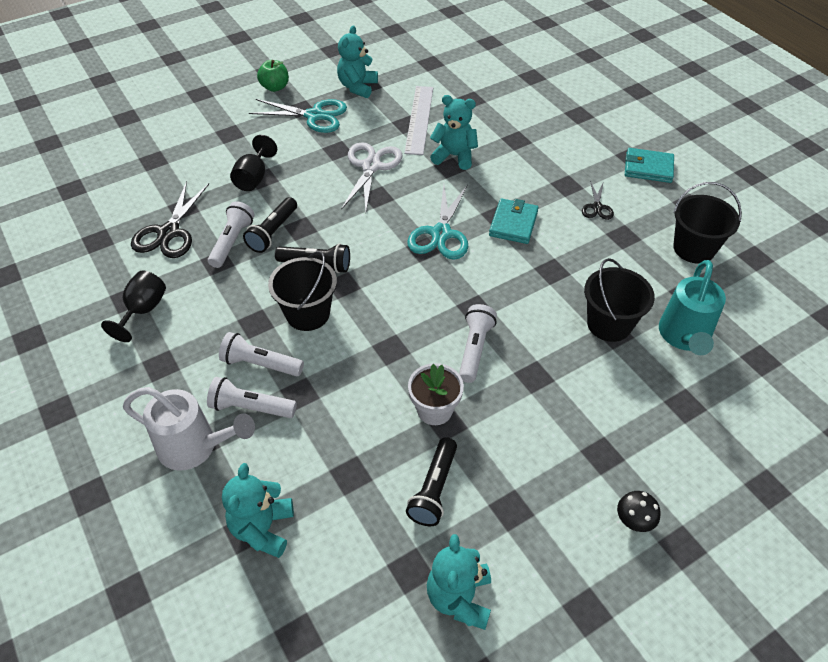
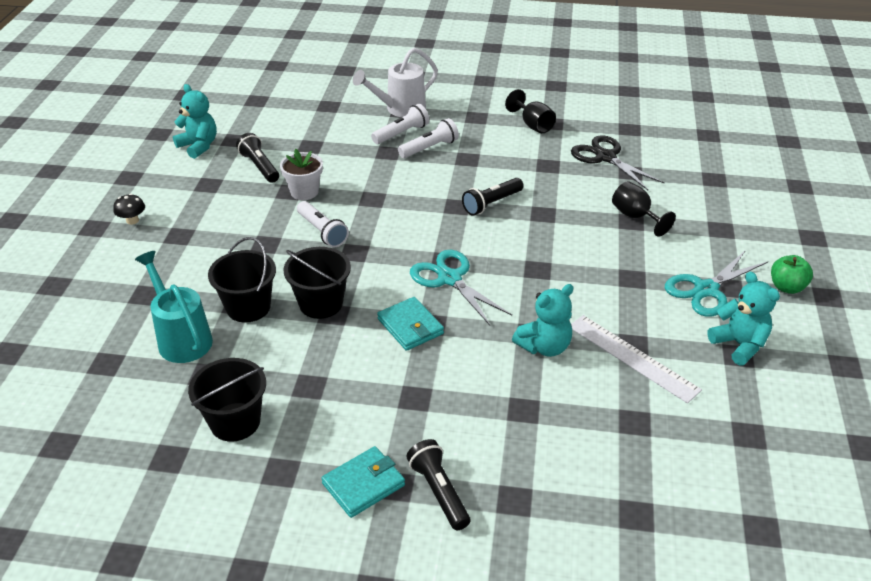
camera: 130 degrees right, 10 degrees down
white flashlight [208,201,255,268] -> none
turquoise teddy bear [222,463,294,558] -> none
black flashlight [243,197,297,253] -> black flashlight moved to [406,439,470,530]
black bucket [268,251,337,331] -> black bucket moved to [284,247,351,319]
white scissors [341,142,403,212] -> none
black scissors [582,180,614,220] -> none

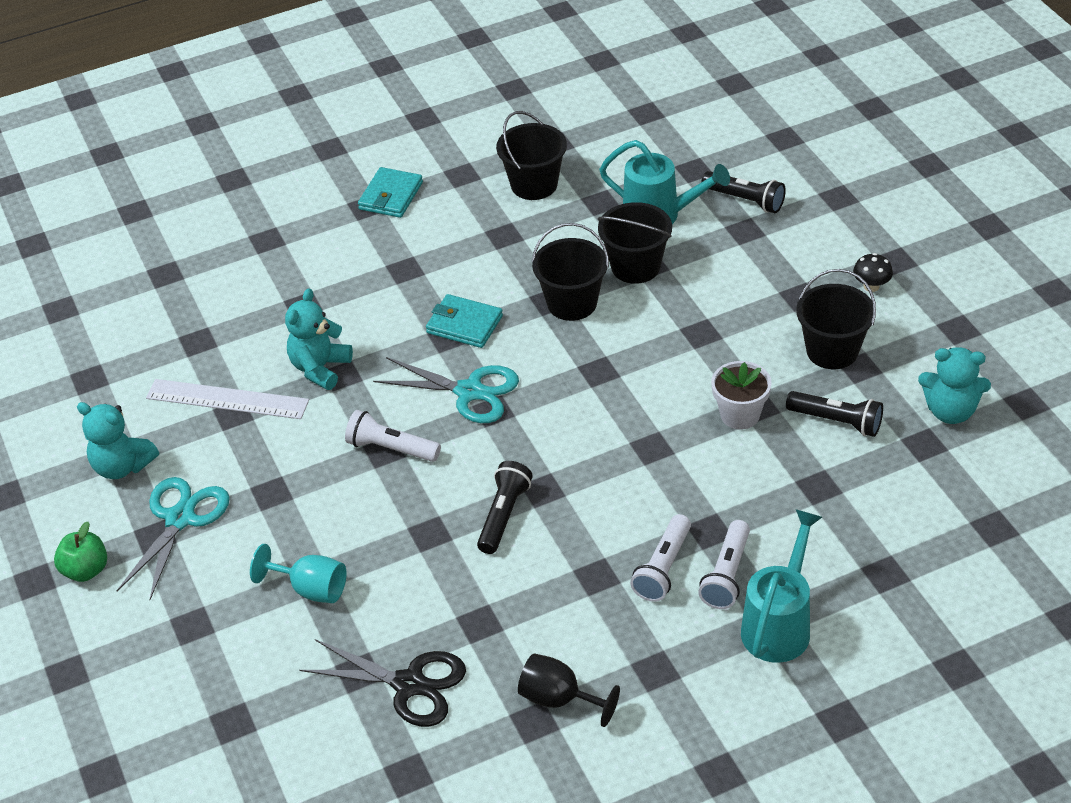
camera: 150 degrees right, 5 degrees up
white flashlight [297,201,349,247] -> white flashlight moved to [345,410,441,462]
white watering can [353,48,438,117] -> turquoise watering can [741,509,822,663]
black flashlight [406,439,470,530] -> black flashlight moved to [701,171,786,213]
black goblet [612,181,676,237] -> turquoise goblet [250,544,347,603]
none -> black bucket [796,269,876,369]

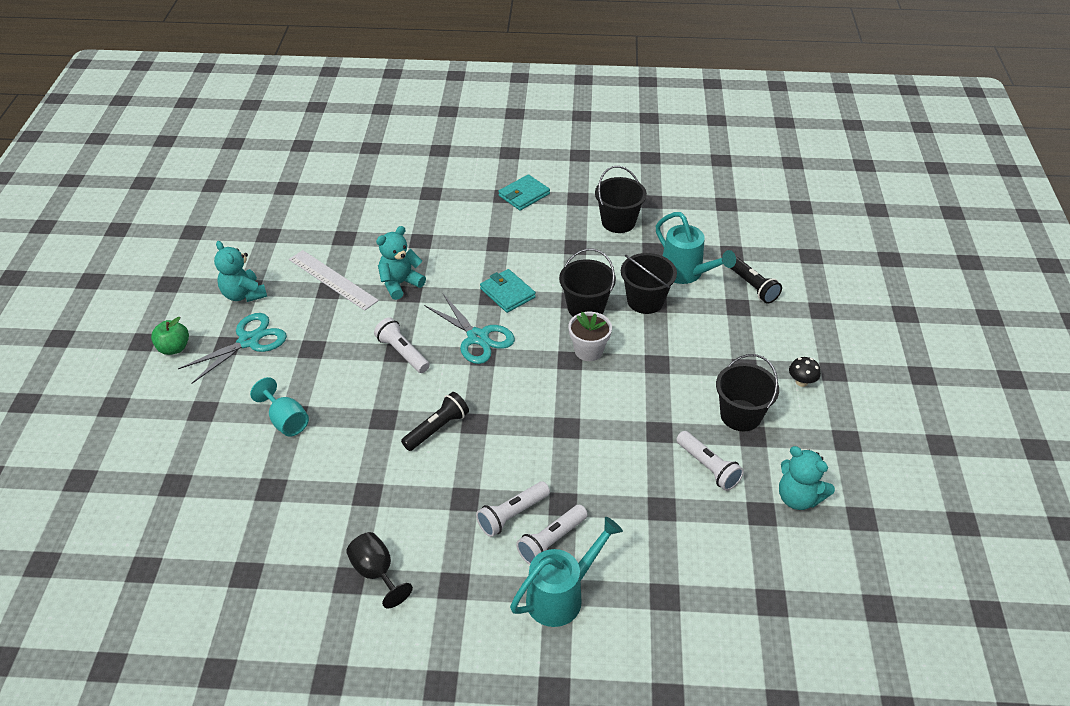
camera: 25 degrees right, 0 degrees up
black scissors [299,639,466,727] -> none
white flower pot [711,361,772,430] -> white flower pot moved to [568,312,612,361]
black flashlight [786,391,883,437] -> white flashlight [676,431,744,491]

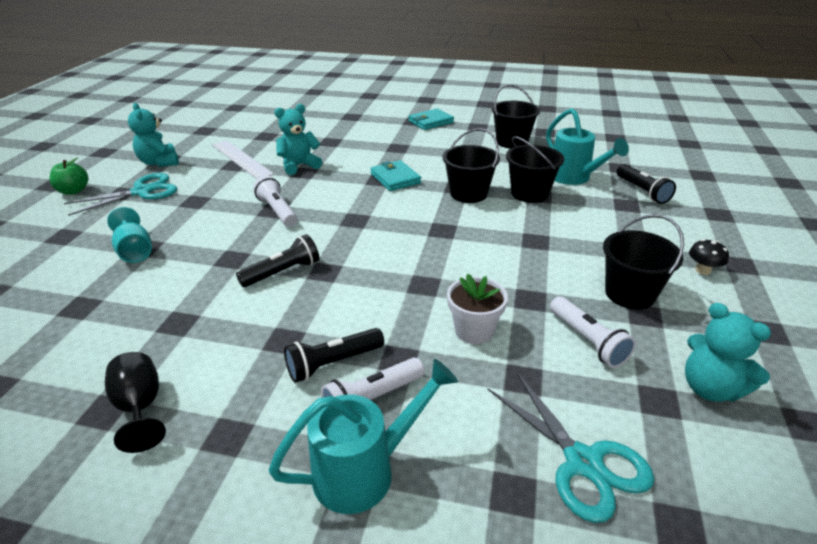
camera: 10 degrees right, 10 degrees down
turquoise scissors [424,294,515,364] -> turquoise scissors moved to [488,372,655,523]
white flashlight [476,481,550,537] -> black flashlight [284,328,384,383]
white flower pot [568,312,612,361] -> white flower pot moved to [447,274,508,344]

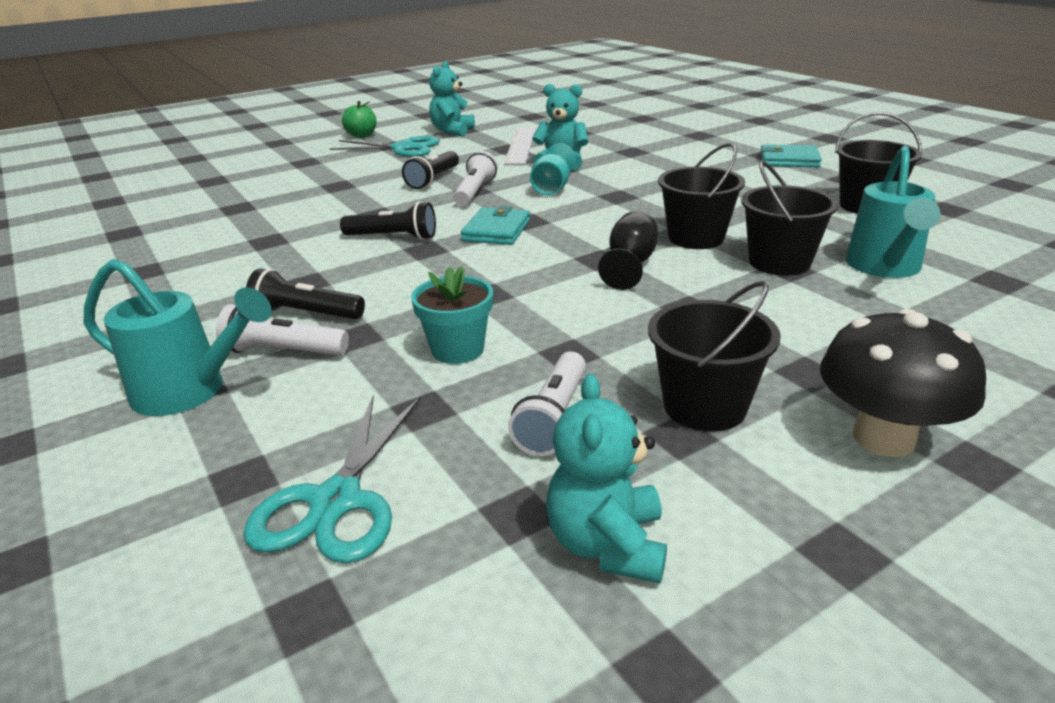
camera: 45 degrees right, 5 degrees down
black goblet [105,352,166,453] -> black goblet moved to [598,211,658,290]
turquoise goblet [107,207,152,263] -> turquoise goblet moved to [530,143,576,195]
turquoise wallet [370,160,421,191] -> turquoise wallet moved to [461,206,530,245]
white flower pot [447,274,508,344] -> turquoise flower pot [411,266,493,364]
black flashlight [617,164,676,204] -> black flashlight moved to [402,151,459,189]
black mushroom [689,239,729,275] -> black mushroom [820,309,986,457], size x2.10

